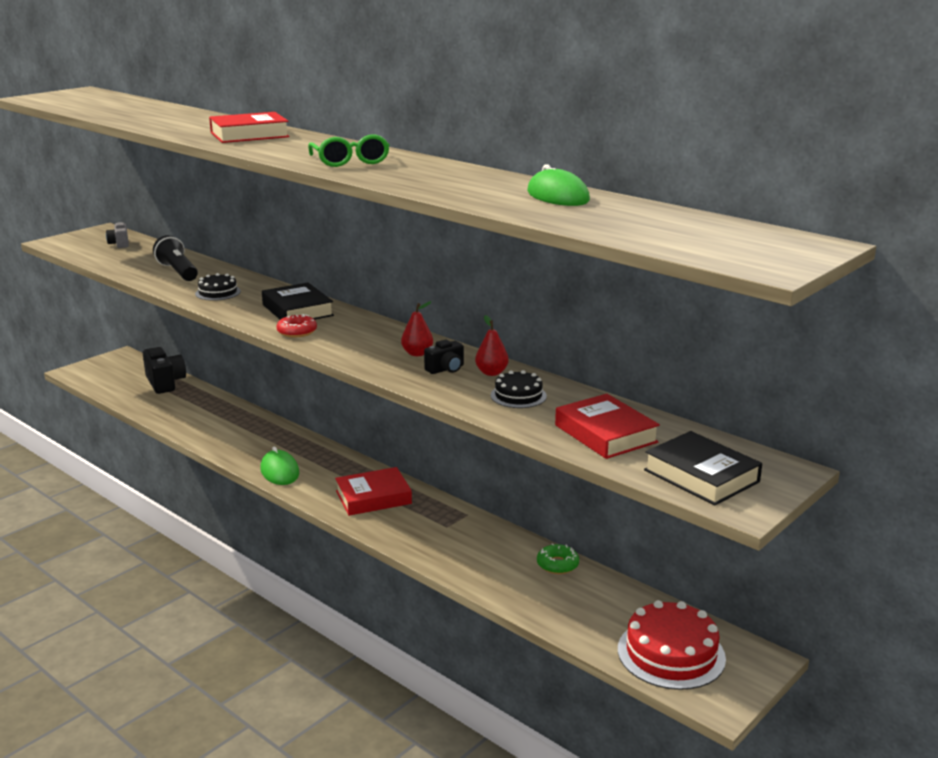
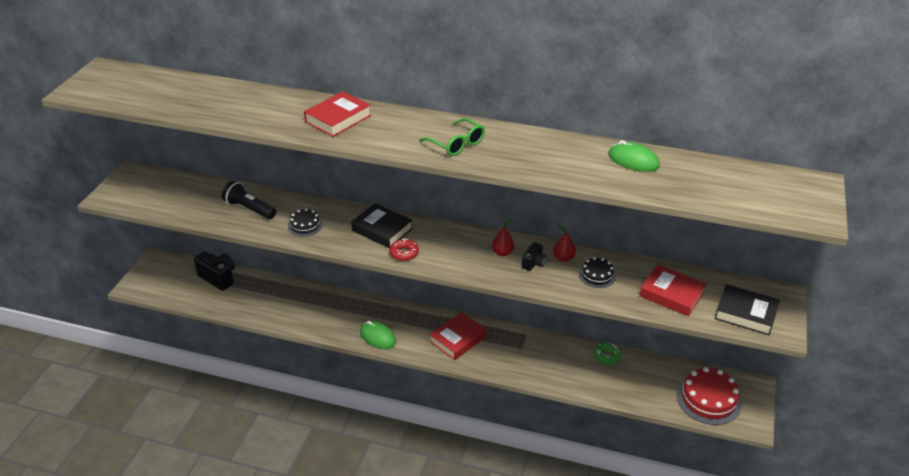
camera: 25 degrees left, 15 degrees up
grey camera [106,222,129,248] -> none

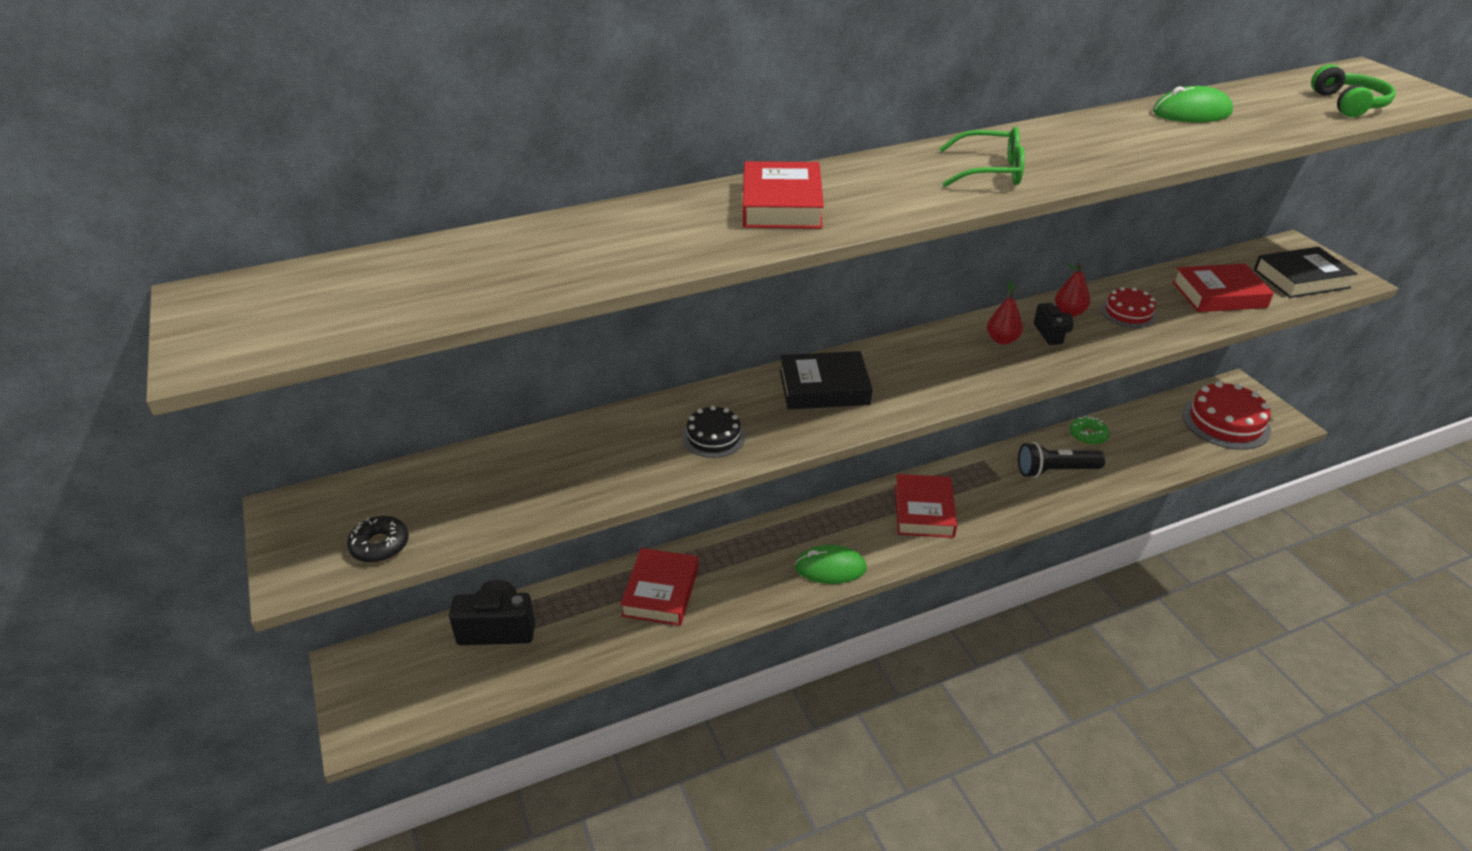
camera: 40 degrees left, 0 degrees up
black flashlight [222,181,276,219] -> black flashlight moved to [1018,442,1105,478]
red donut [389,239,419,261] -> none
black cake [579,257,616,288] -> red cake [1101,287,1157,328]
none -> black donut [347,516,409,563]
none -> red book [620,548,698,626]
none -> green headphones [1311,64,1396,117]

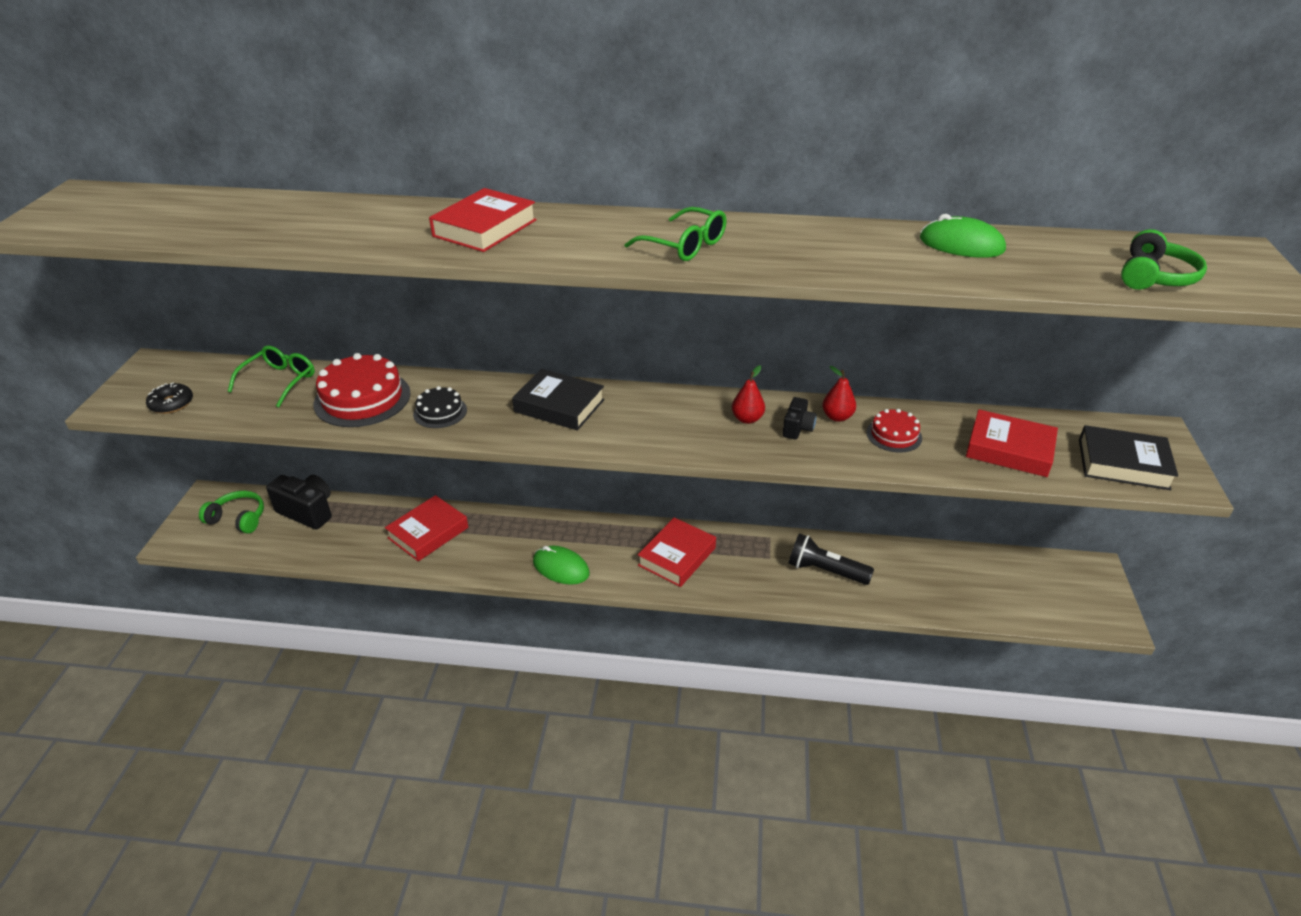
camera: 30 degrees right, 0 degrees up
green donut [1070,416,1109,445] -> none
red cake [1182,381,1271,450] -> red cake moved to [314,353,411,427]
none -> green headphones [199,491,264,534]
none -> green glasses [228,345,315,407]

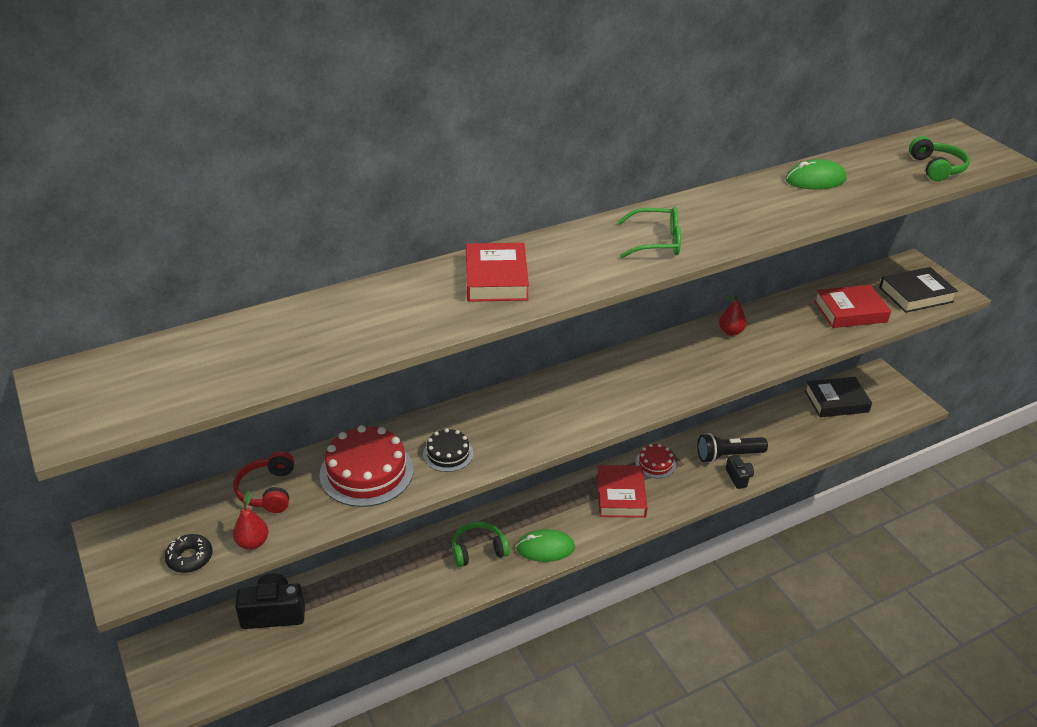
camera: 35 degrees left, 0 degrees up
green headphones [199,491,264,534] -> green headphones moved to [452,521,510,567]
green glasses [228,345,315,407] -> red headphones [234,451,294,513]
red book [385,495,468,561] -> none
black book [512,369,605,430] -> black book moved to [804,377,872,417]
red pear [732,365,765,424] -> red pear moved to [233,491,268,550]
black camera [782,397,817,440] -> black camera moved to [726,455,754,489]
red cake [866,409,922,453] -> red cake moved to [635,444,676,478]

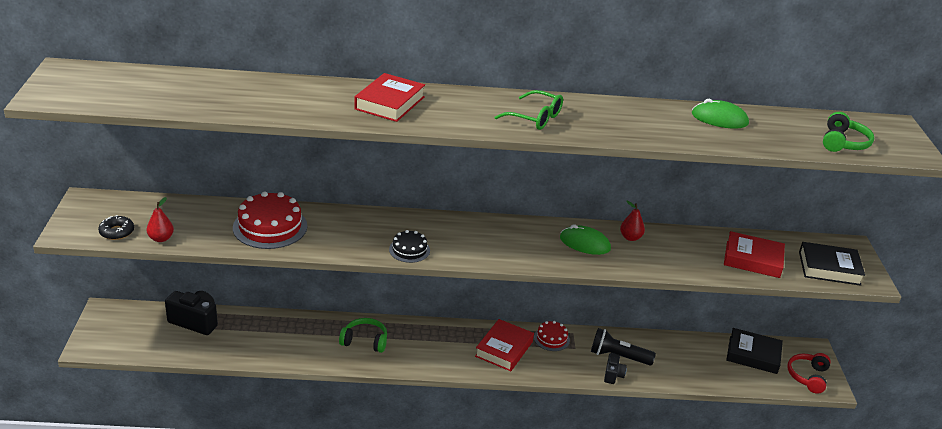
camera: 25 degrees right, 5 degrees down
red headphones [234,451,294,513] -> red headphones moved to [787,353,831,394]
black cake [423,429,473,472] -> black cake moved to [389,230,430,263]
green mouse [516,529,575,562] -> green mouse moved to [560,224,611,255]

